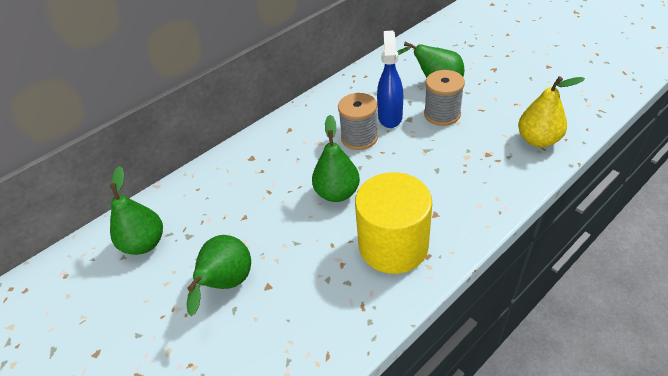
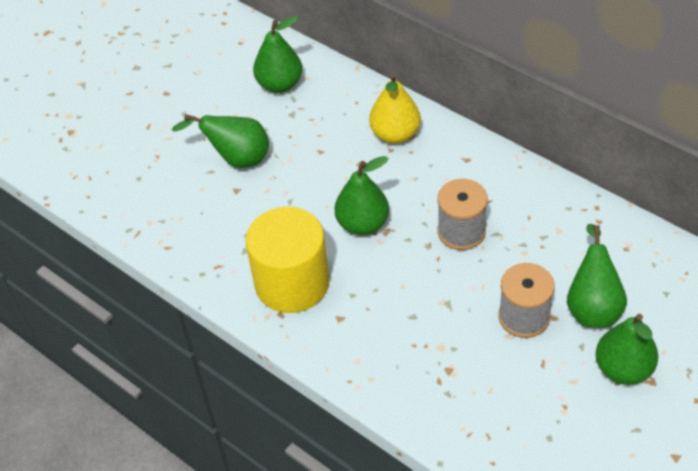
camera: 80 degrees right, 5 degrees up
blue spray bottle [377,31,403,128] -> none
yellow pear [518,76,585,147] -> yellow pear moved to [369,73,421,144]
none -> green pear [595,314,658,385]

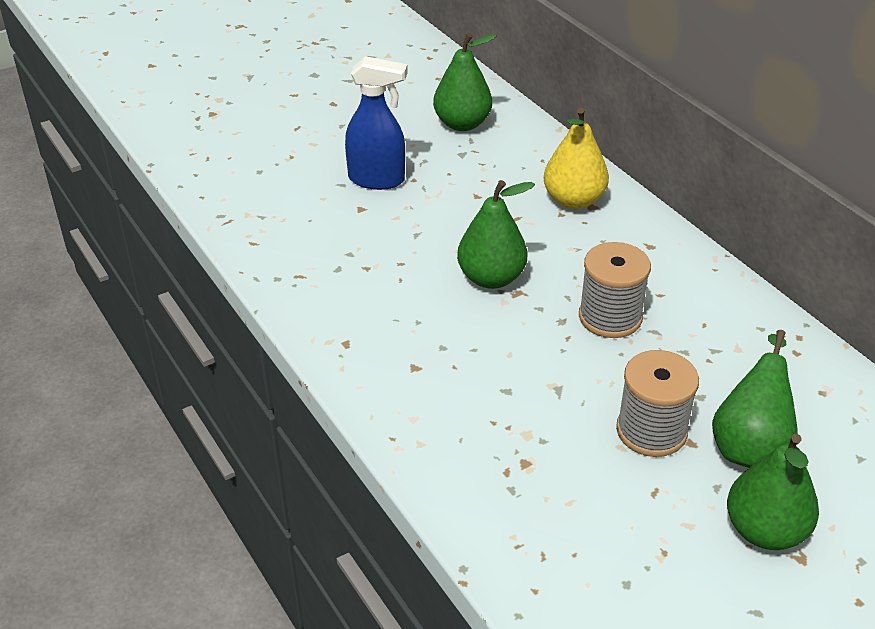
camera: 15 degrees right, 10 degrees down
green pear [171,114,269,168] -> blue spray bottle [345,56,408,190]
yellow cylinder [246,207,329,313] -> none

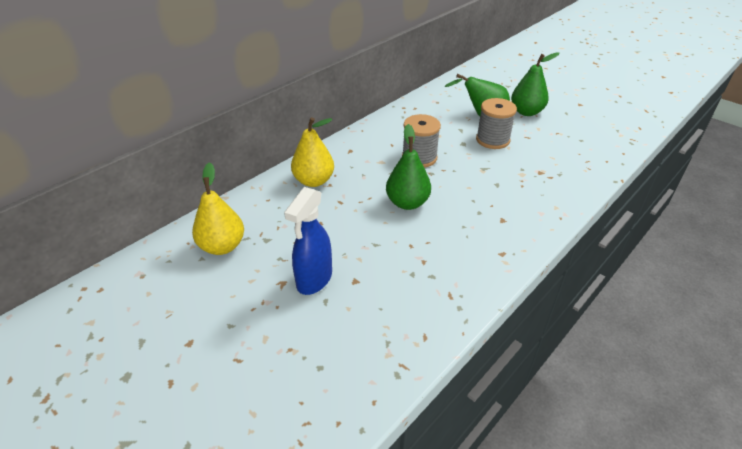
camera: 105 degrees left, 0 degrees up
blue spray bottle [345,56,408,190] -> blue spray bottle turned 150 degrees counterclockwise [284,187,332,295]
green pear [433,33,497,131] -> yellow pear [192,162,244,255]

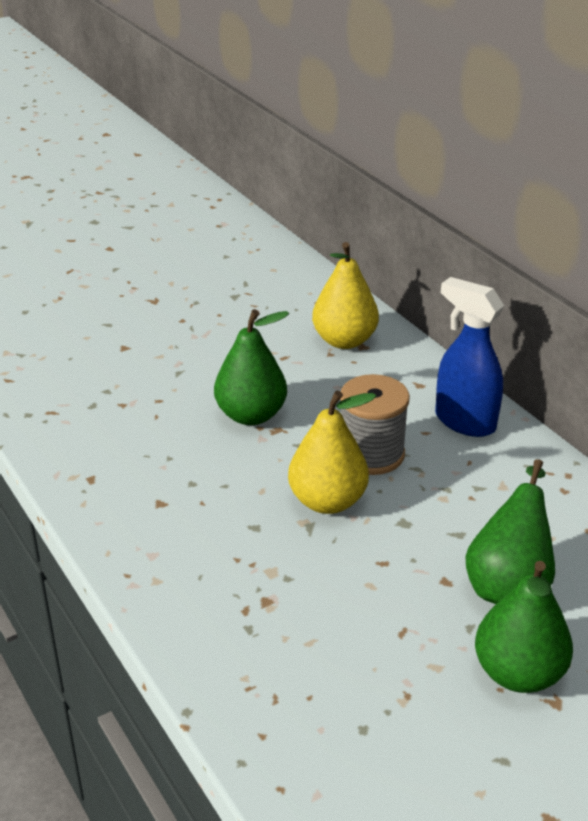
camera: 105 degrees right, 5 degrees down
yellow pear [192,162,244,255] -> yellow pear moved to [288,391,376,514]
blue spray bottle [284,187,332,295] -> blue spray bottle moved to [435,277,504,437]
grey spool [476,98,517,149] -> none

